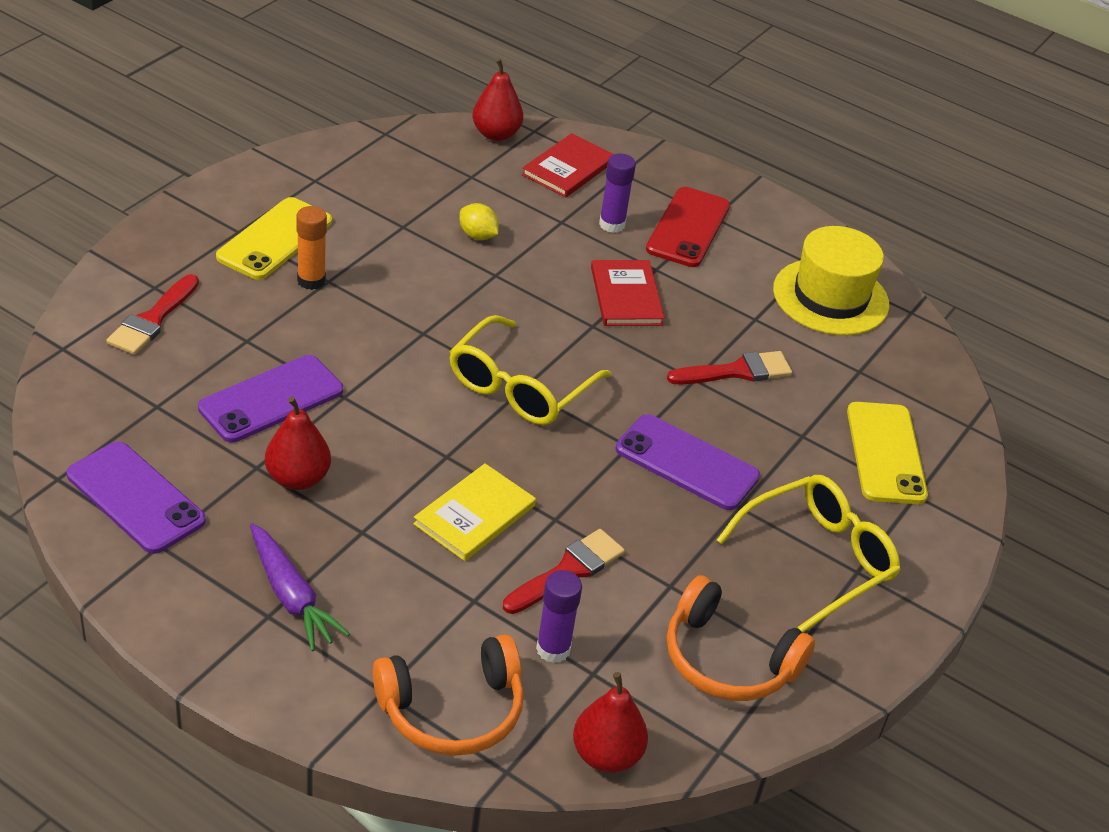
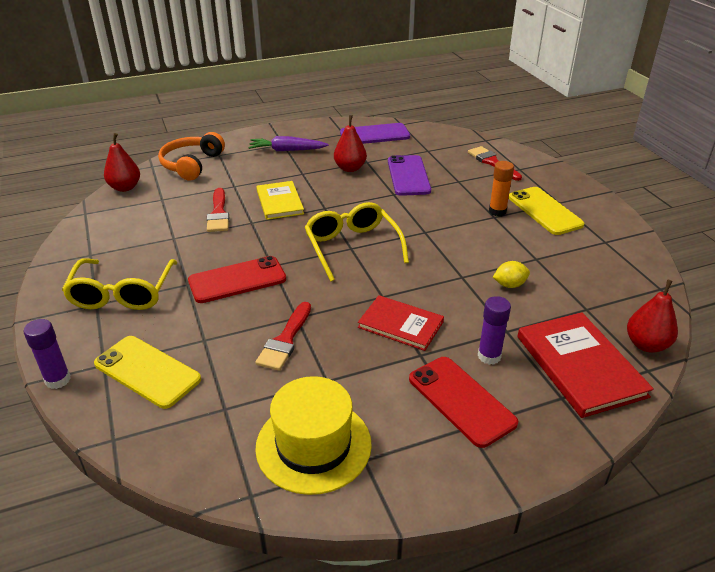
camera: 130 degrees right, 5 degrees down
red book [522,133,614,198] -> red book [518,312,654,418], size x1.50
purple glue stick [536,570,582,663] -> purple glue stick moved to [23,319,71,389]
purple phone [616,414,760,510] -> red phone [188,256,286,303]
orange headphones [667,575,815,701] -> none

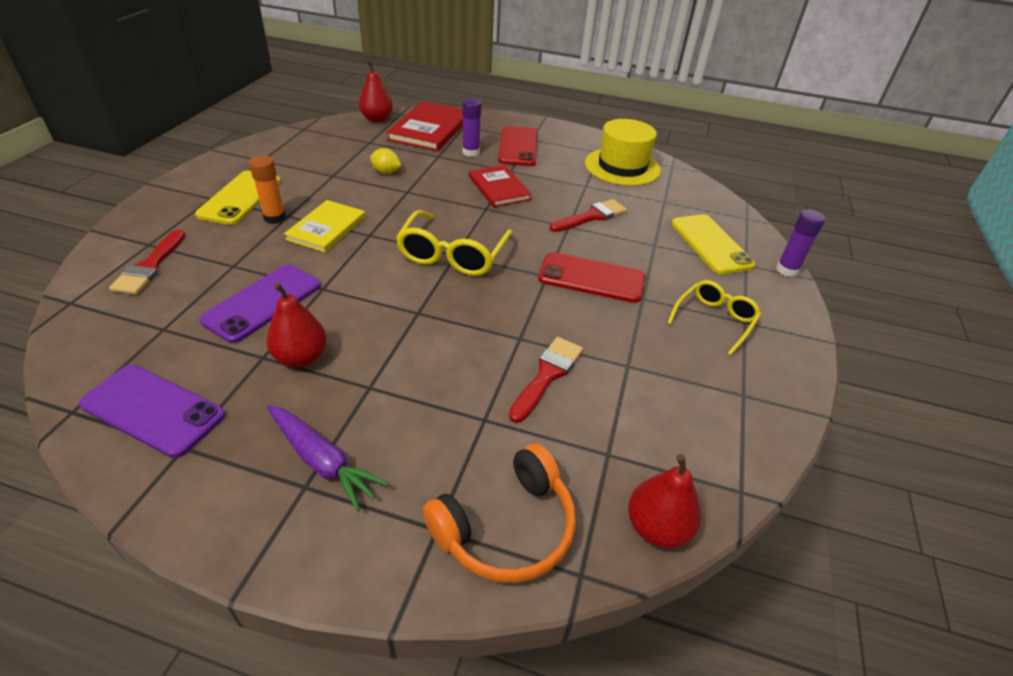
camera: 145 degrees left, 5 degrees up
yellow glasses [62,258,178,310] -> yellow glasses [668,280,761,355], size x0.66
yellow book [256,181,304,220] -> yellow book moved to [284,200,366,252]

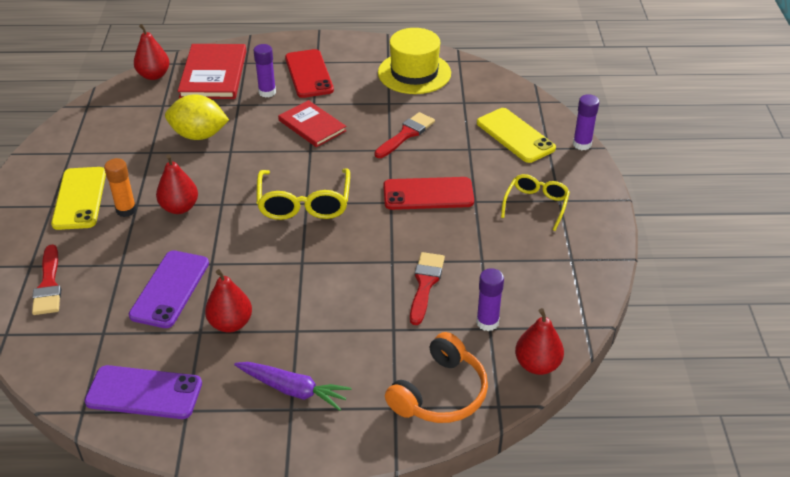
camera: 15 degrees left, 0 degrees up
yellow book [284,200,366,252] -> red pear [156,154,198,214]
yellow lemon [370,148,401,174] -> yellow lemon [165,95,229,140], size x1.86
none -> purple glue stick [476,268,504,331]

